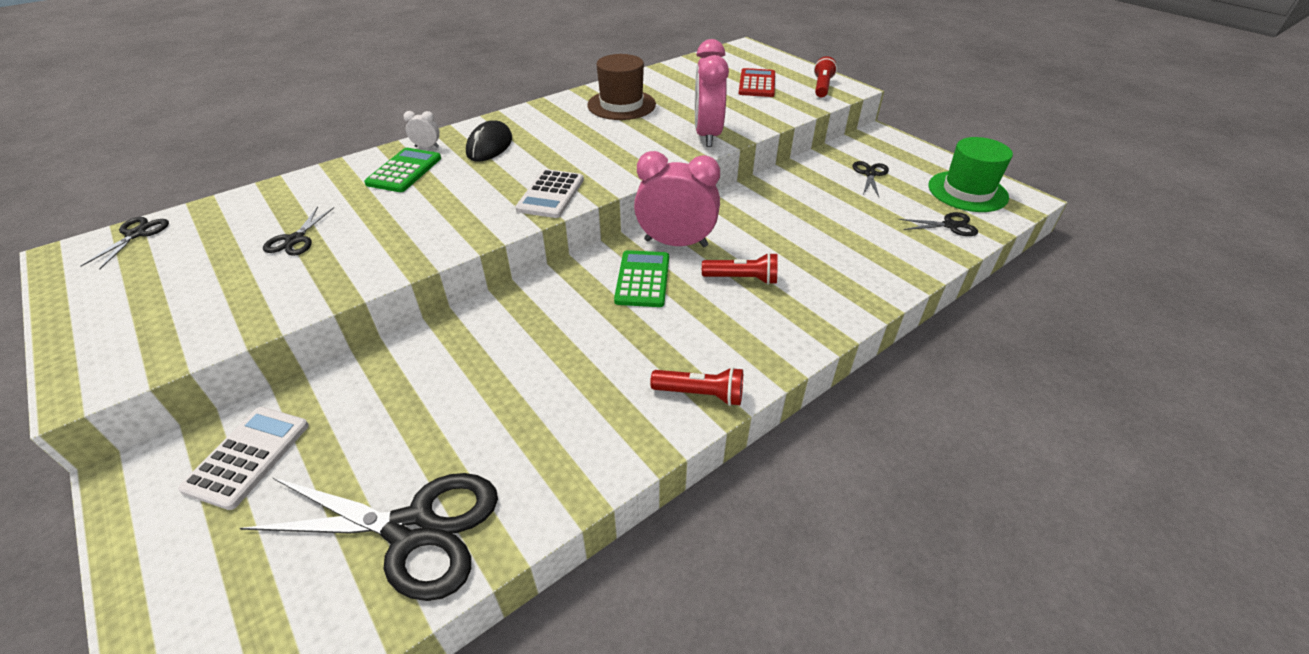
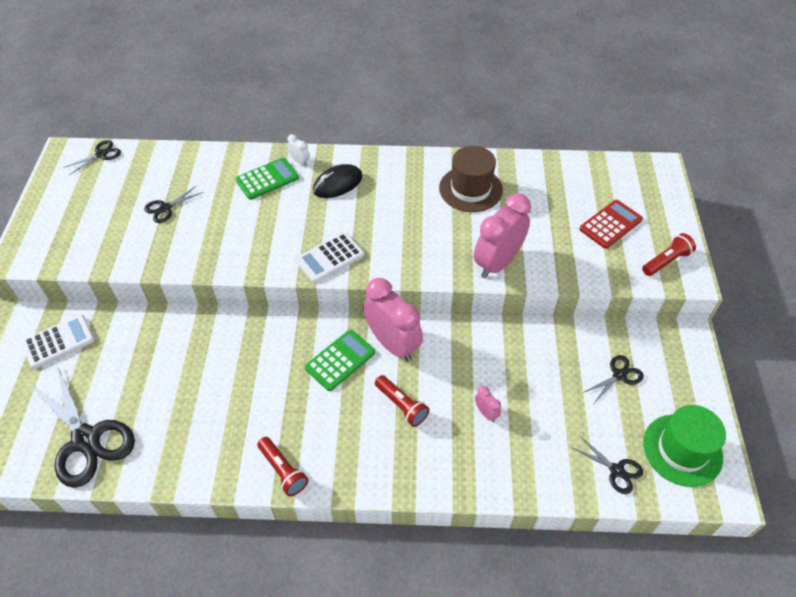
camera: 40 degrees right, 10 degrees up
none -> pink clock [475,386,501,422]

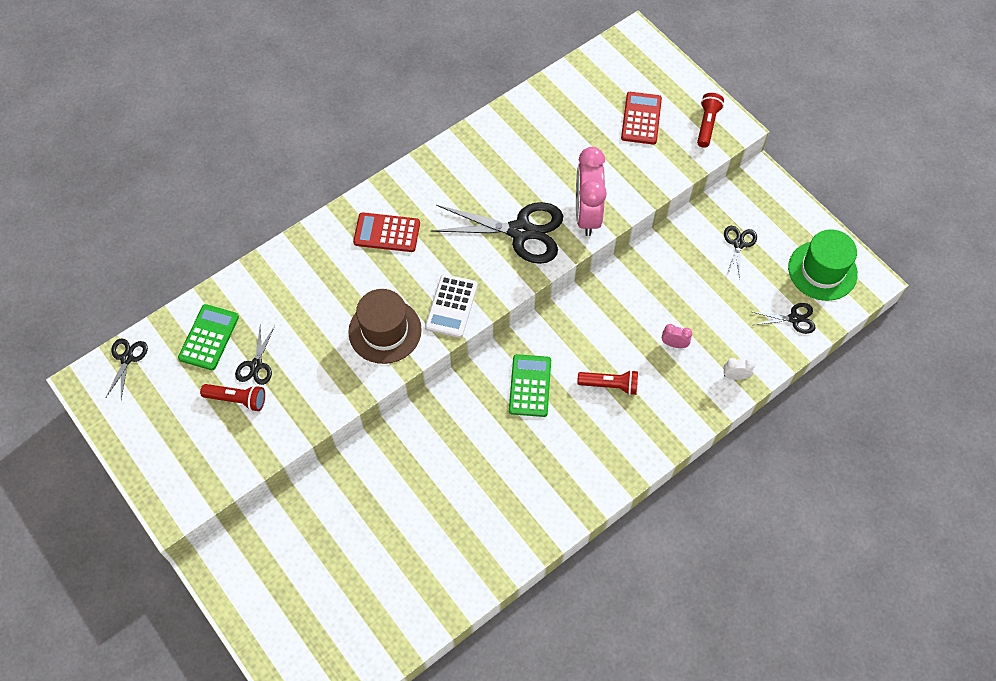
camera: 40 degrees left, 10 degrees up
white calculator [21,314,95,369] -> none
black scissors [28,366,135,488] -> black scissors moved to [431,202,563,264]
green calculator [235,158,299,200] -> green calculator moved to [178,304,239,370]
red flashlight [257,437,308,496] -> red flashlight moved to [200,384,265,411]
white clock [287,134,310,166] -> white clock moved to [724,358,756,380]
black mouse [313,164,362,198] -> red calculator [353,212,420,252]
pink clock [363,278,423,361] -> none
brown hat [439,146,503,212] -> brown hat moved to [348,289,422,364]

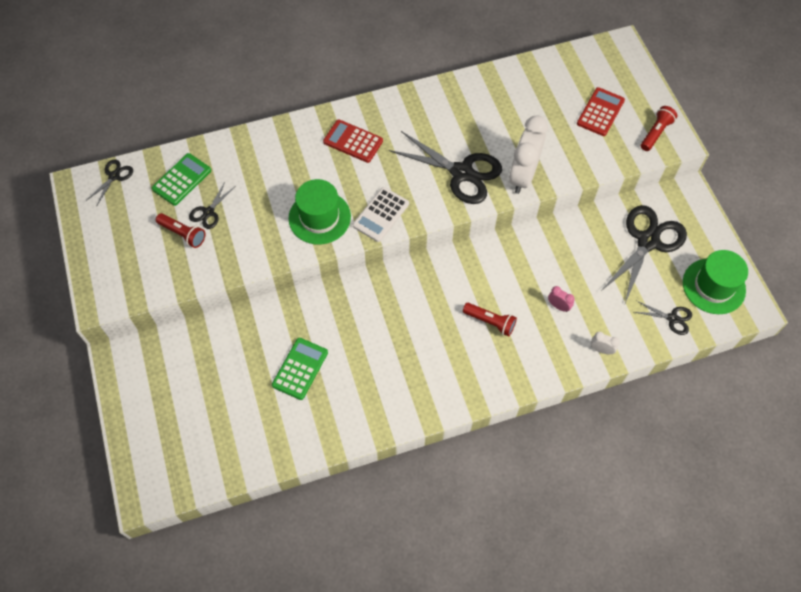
camera: 20 degrees right, 0 degrees up
brown hat [348,289,422,364] -> green hat [288,179,351,245]
green calculator [509,354,551,417] -> green calculator moved to [272,338,328,400]
pink clock [576,147,607,236] -> white clock [509,115,548,194]
black scissors [724,226,757,278] -> black scissors [601,205,687,303], size x2.07

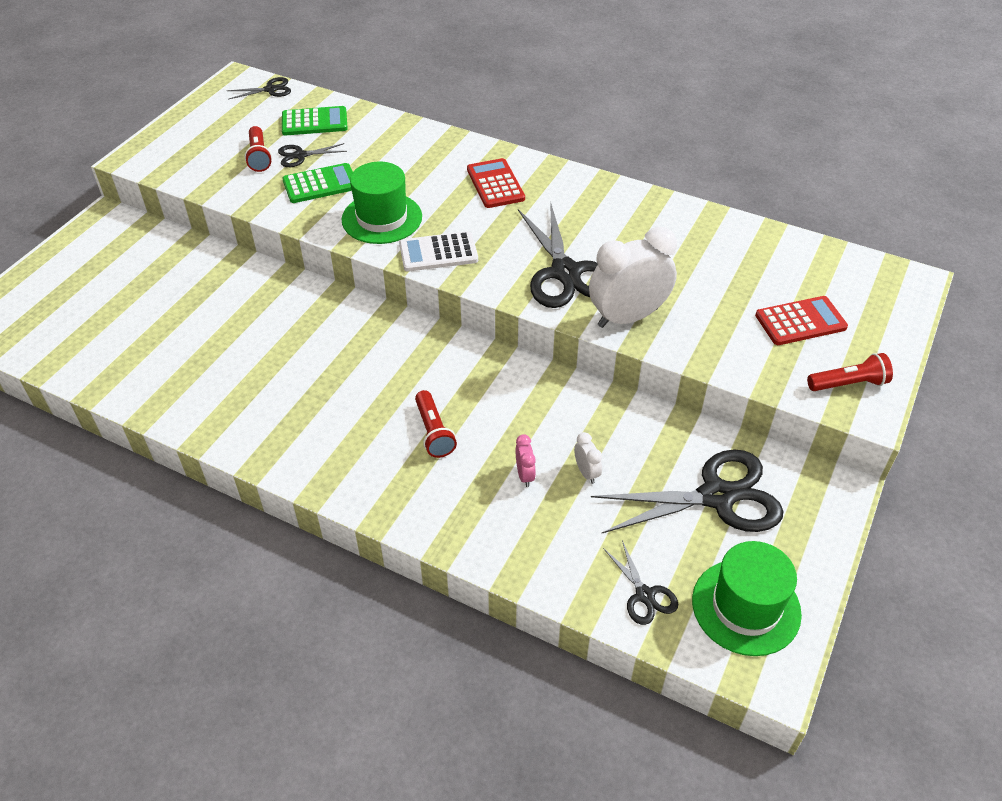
camera: 45 degrees right, 15 degrees down
green calculator [272,338,328,400] -> green calculator moved to [282,163,353,203]
white clock [591,332,620,354] -> white clock moved to [574,432,602,484]

